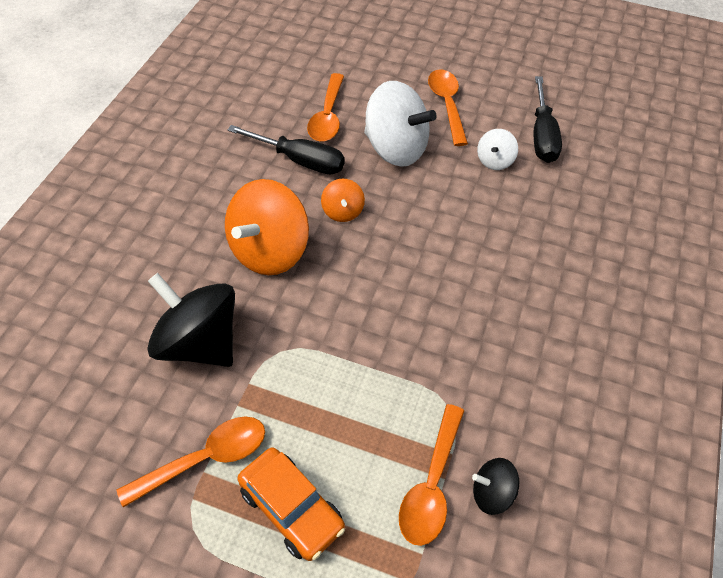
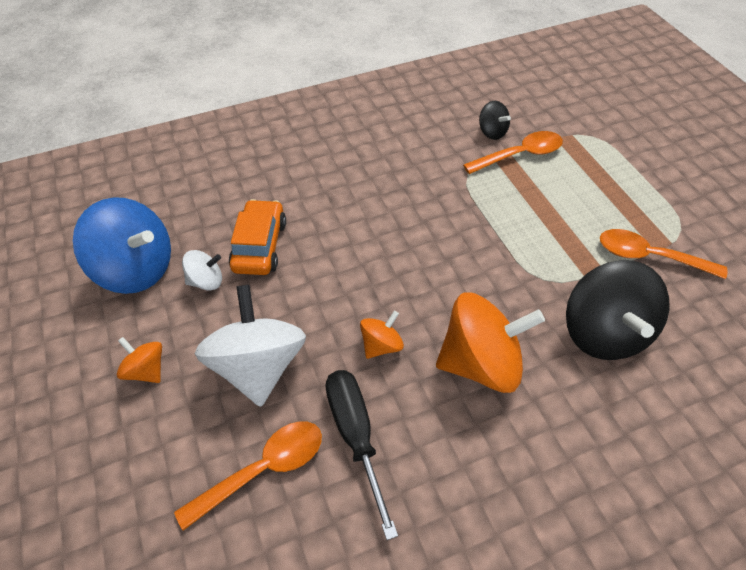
camera: 130 degrees left, 0 degrees up
orange car [237,447,345,561] -> orange car moved to [229,199,286,275]
orange spoon [428,69,468,146] -> orange spinning top [117,337,162,383]
black screwdriver [534,76,562,163] -> blue spinning top [73,197,171,294]

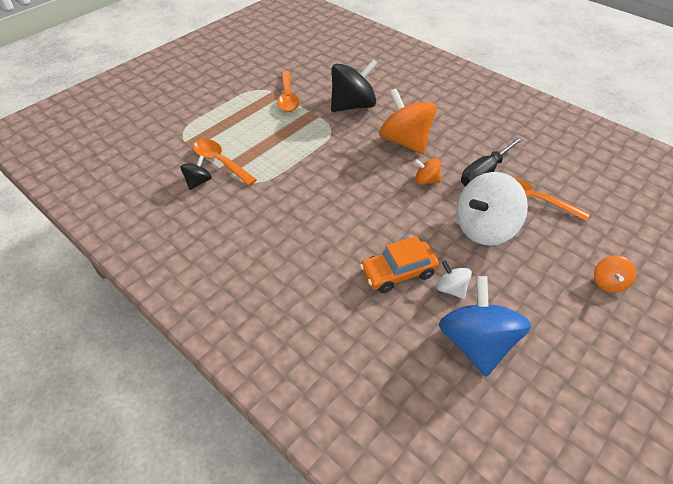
camera: 115 degrees left, 5 degrees down
orange spinning top [117,337,162,383] -> orange spinning top moved to [594,255,636,293]

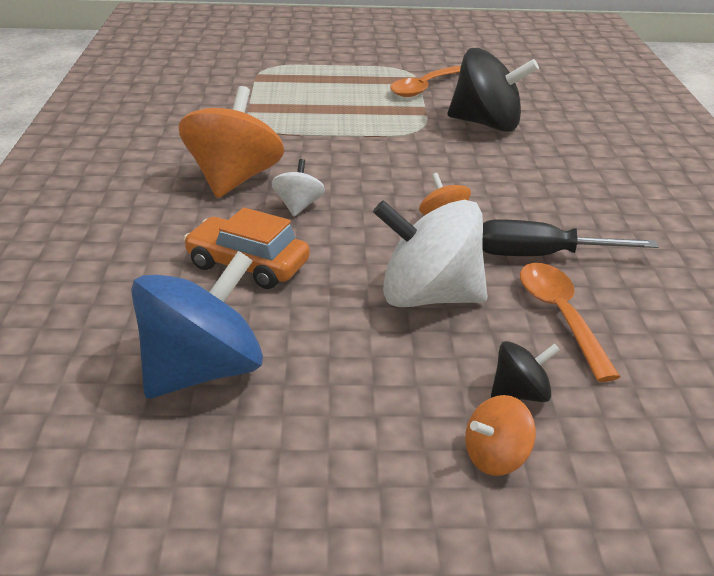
camera: 45 degrees right, 15 degrees down
black spinning top [180,155,212,190] -> black spinning top moved to [491,341,560,402]
orange spoon [193,139,257,186] -> none
orange spinning top [379,89,437,154] -> orange spinning top moved to [179,86,284,198]
white spinning top [436,260,472,299] -> white spinning top moved to [272,159,325,216]

